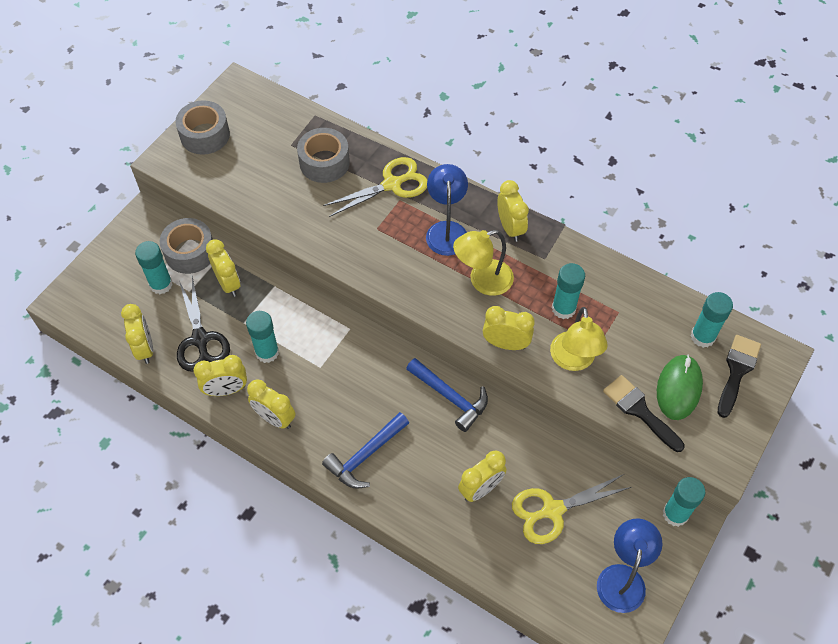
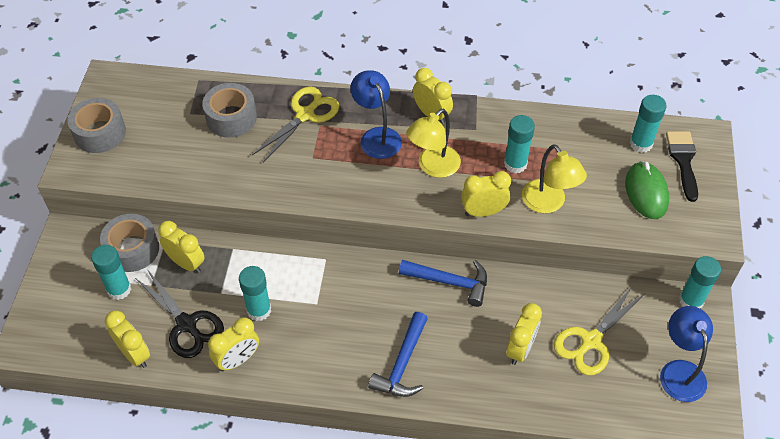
camera: 25 degrees left, 5 degrees down
yellow clock [247,379,296,429] -> none
black brush [603,375,685,452] -> none

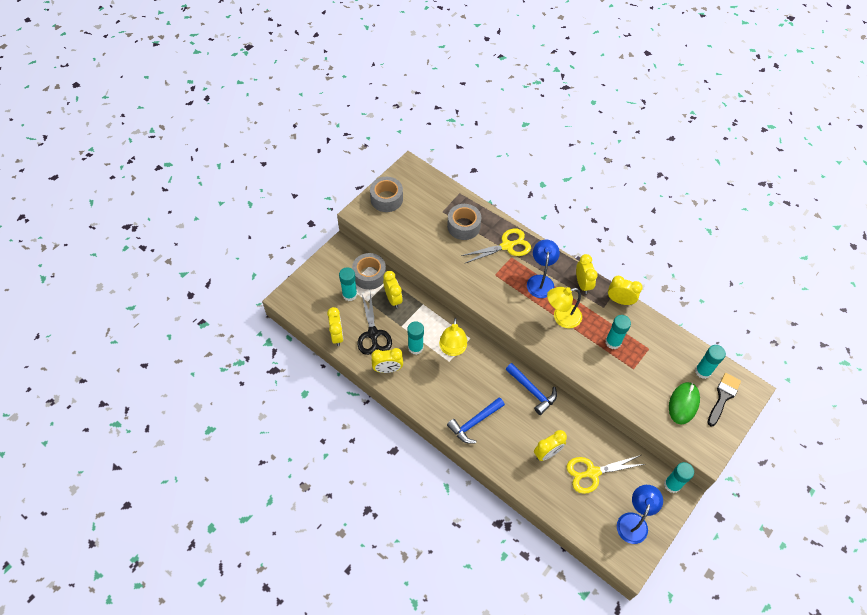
camera: 30 degrees right, 5 degrees up
yellow clock [461,171,511,217] -> yellow clock moved to [608,276,643,305]
yellow lamp [522,144,587,213] -> yellow lamp moved to [439,318,467,356]

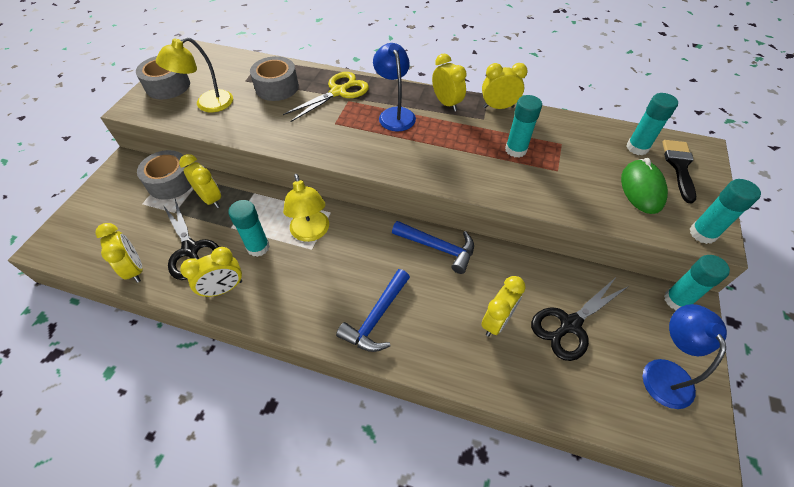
camera: 20 degrees left, 5 degrees down
turquoise glue stick [339,267,357,301] -> turquoise glue stick moved to [690,179,761,244]
yellow lamp [547,287,582,328] -> yellow lamp moved to [156,37,233,112]
yellow scissors [567,455,644,494] -> black scissors [531,277,629,361]

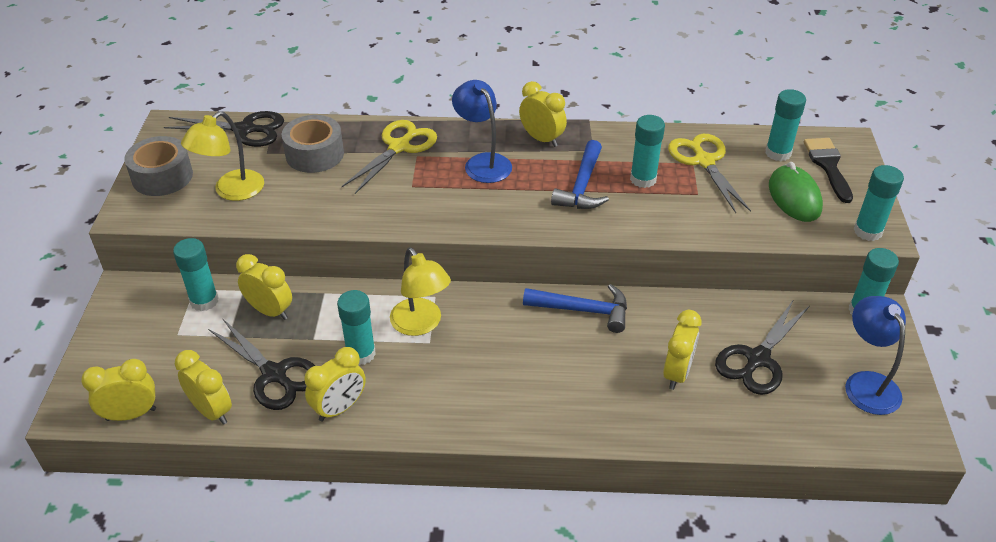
camera: 15 degrees left, 10 degrees down
grey tape [137,150,192,200] -> turquoise glue stick [173,238,219,311]
blue hammer [336,269,410,352] -> blue hammer moved to [551,140,609,209]
yellow clock [482,63,528,109] -> yellow clock moved to [81,359,156,421]
none -> black scissors [164,111,284,147]
none -> yellow scissors [668,134,751,213]

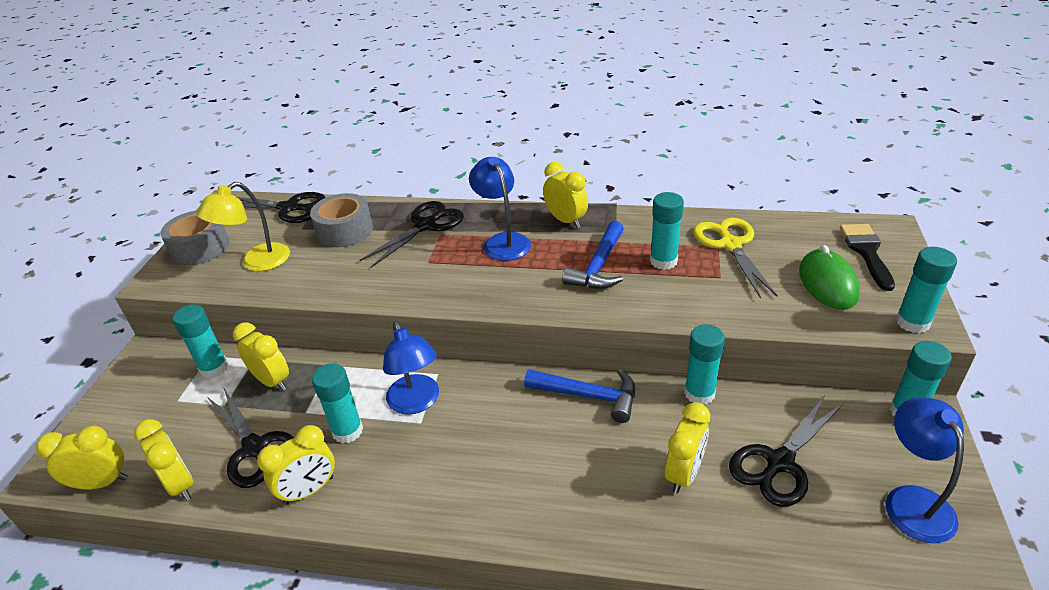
camera: 10 degrees right, 5 degrees down
yellow scissors [342,120,437,194] -> black scissors [359,201,464,268]
yellow lamp [390,248,451,336] -> blue lamp [383,321,439,415]
turquoise glue stick [765,89,806,161] -> turquoise glue stick moved to [684,324,725,405]

